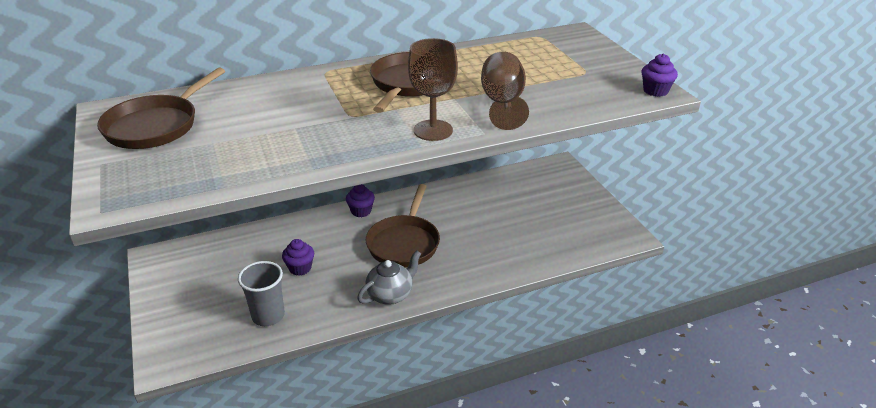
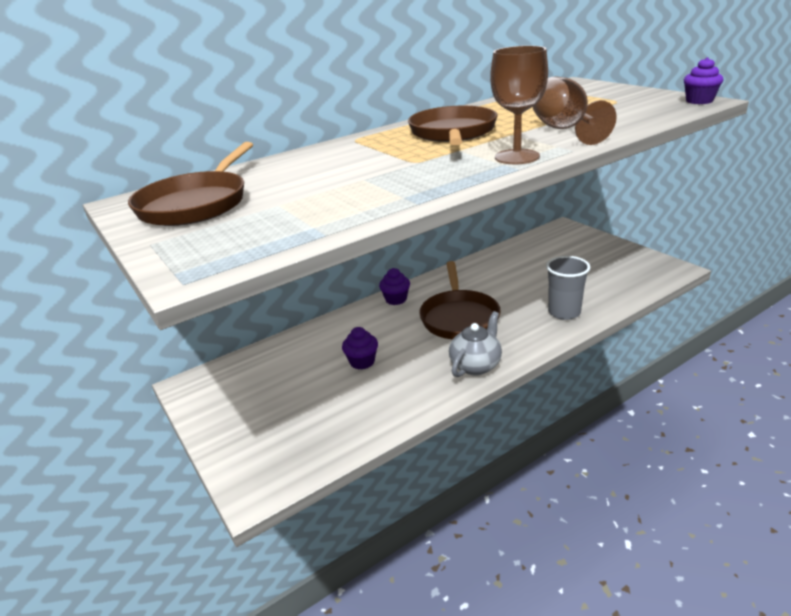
camera: 10 degrees left, 5 degrees down
grey cup [238,261,285,326] -> grey cup moved to [546,256,590,320]

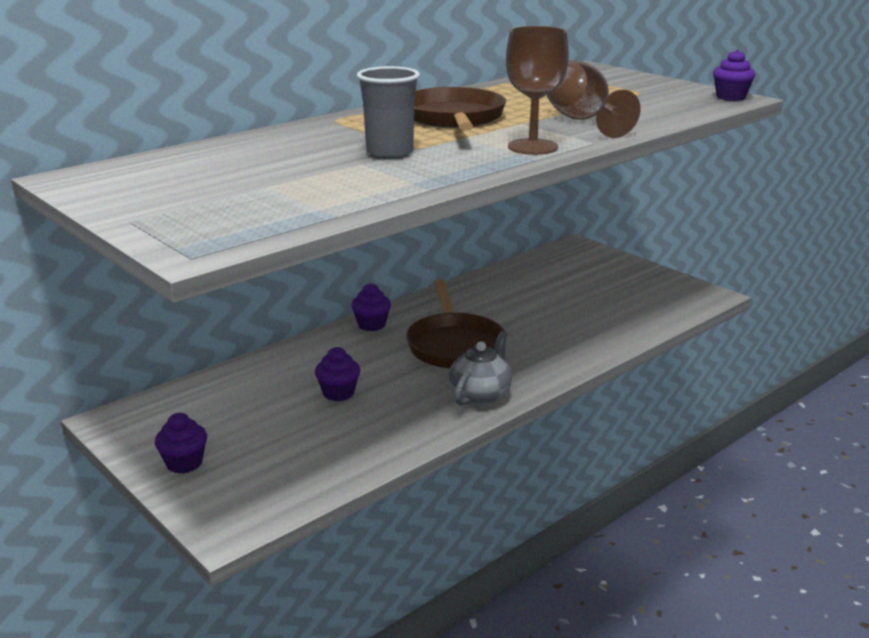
camera: 10 degrees left, 5 degrees down
brown pan [128,142,253,226] -> none
grey cup [546,256,590,320] -> grey cup moved to [357,66,420,159]
none -> purple cupcake [155,413,207,474]

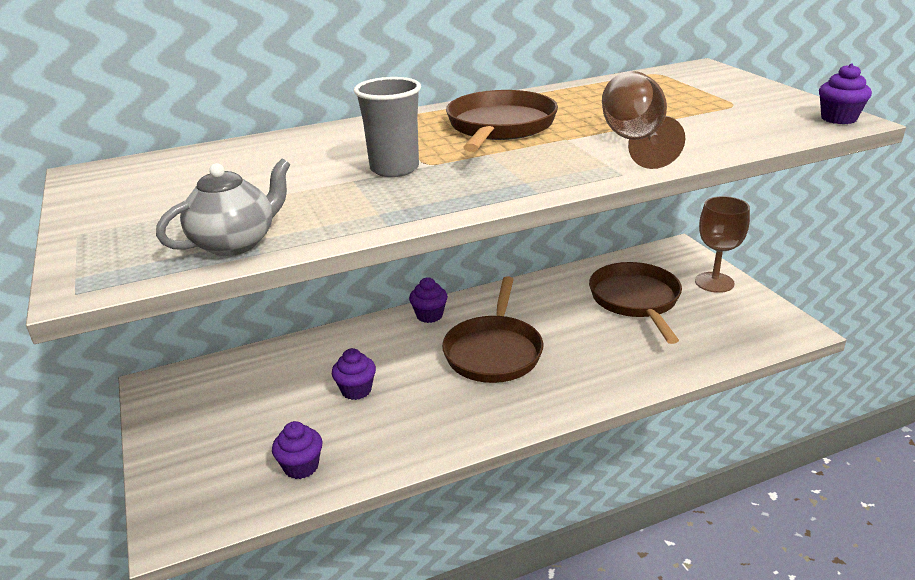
camera: 20 degrees right, 5 degrees up
purple cupcake [155,413,207,474] -> purple cupcake moved to [272,421,322,479]
grey teapot [448,331,512,406] -> grey teapot moved to [156,158,291,256]
brown goblet [506,26,569,155] -> brown goblet moved to [695,196,750,293]
none -> brown pan [589,262,682,344]

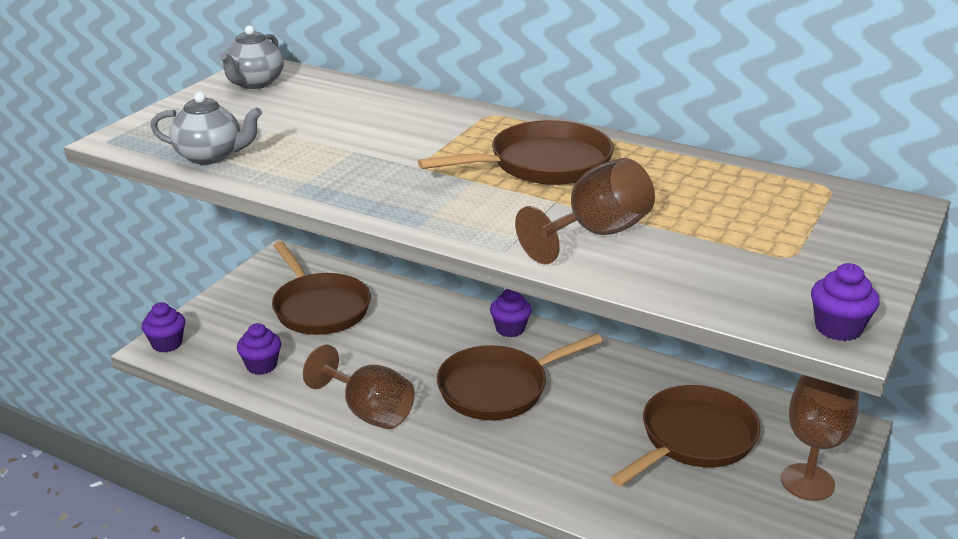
camera: 50 degrees right, 0 degrees up
purple cupcake [332,348,376,400] -> purple cupcake moved to [142,302,185,352]
grey cup [354,77,421,177] -> none
none -> grey teapot [220,25,284,89]
none -> brown pan [272,241,371,335]
none -> brown goblet [303,344,415,429]

